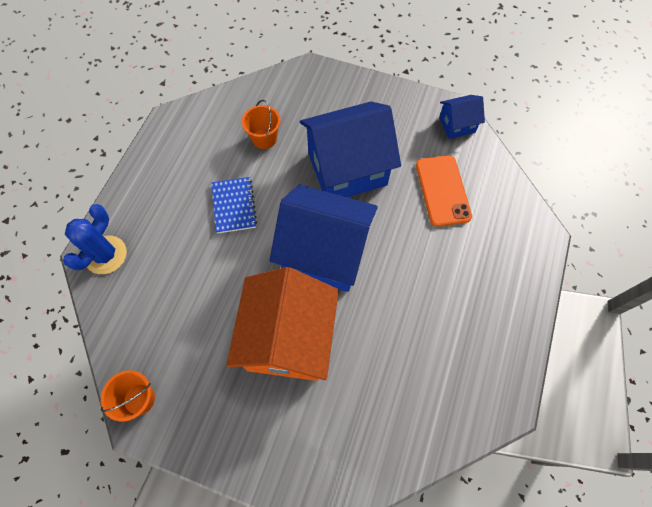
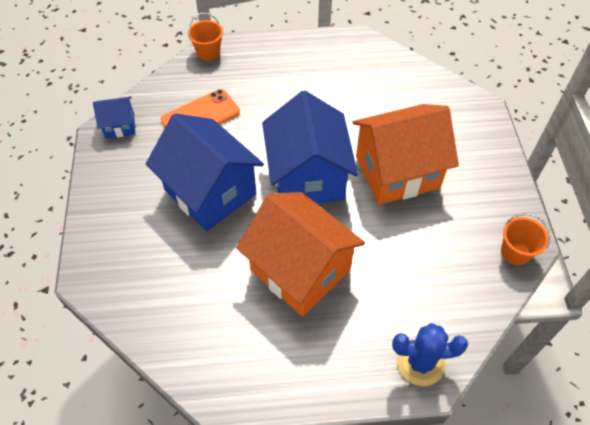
camera: 115 degrees left, 10 degrees down
blue notebook [212,177,257,234] -> orange house [236,192,365,316]
orange bucket [242,100,281,149] -> orange bucket moved to [188,13,223,61]
blue house [439,95,485,139] -> blue house turned 60 degrees counterclockwise [93,97,135,139]

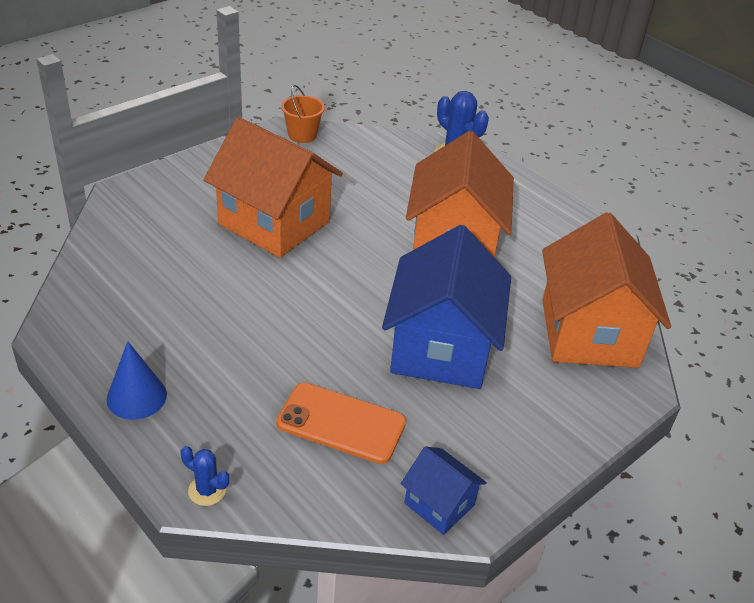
camera: 130 degrees left, 15 degrees down
orange bucket [188,13,223,61] -> blue cactus [181,446,229,506]
blue house [262,91,358,203] -> none
none -> blue cone [107,341,167,420]
none -> orange house [542,212,671,368]

